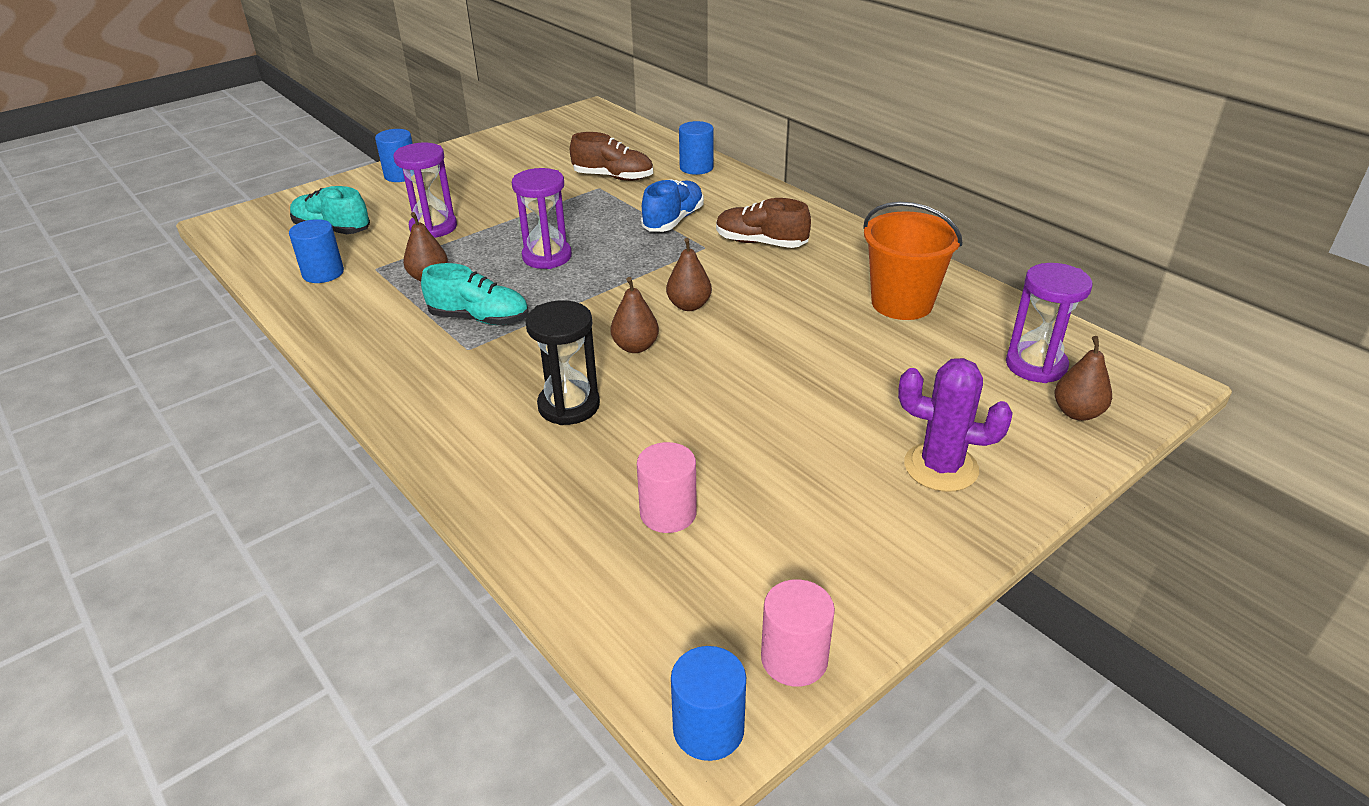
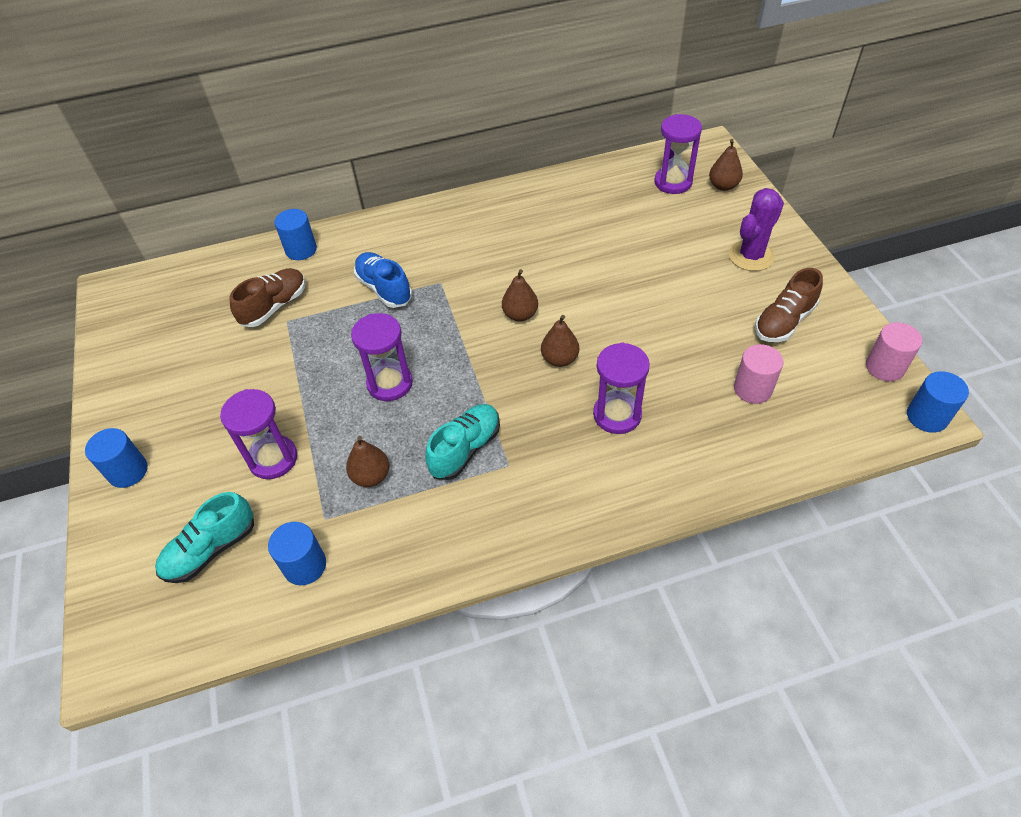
camera: 65 degrees left, 15 degrees up
black hourglass [525,300,600,425] -> purple hourglass [593,343,650,434]
brown shoe [716,198,811,248] -> brown shoe moved to [755,268,823,342]
orange bucket [863,202,963,320] -> none

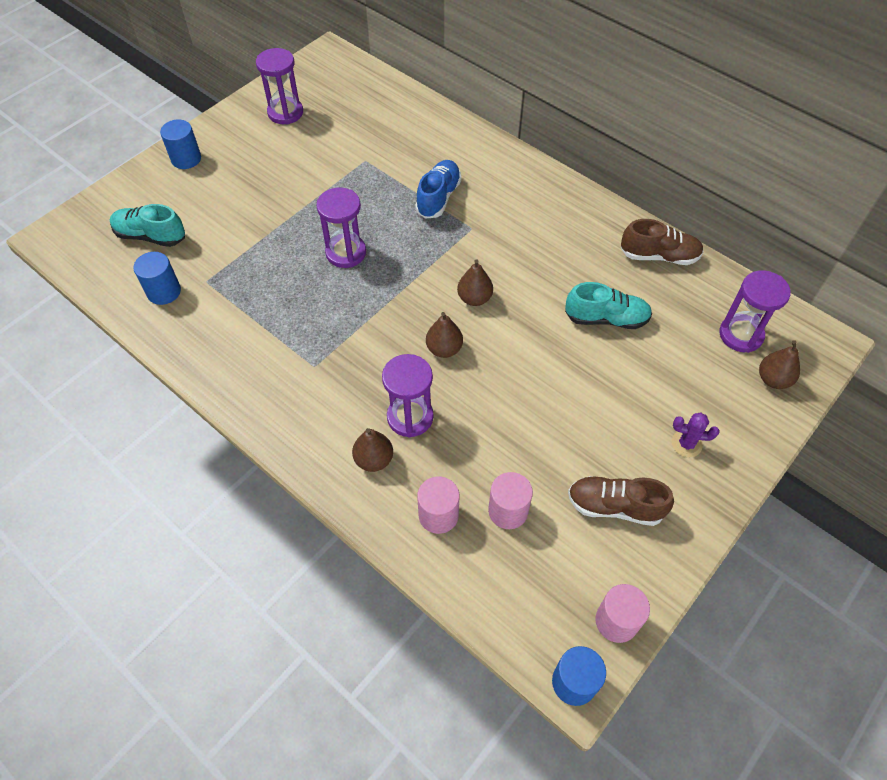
camera: 55 degrees right, 5 degrees up
purple hourglass [220,389,297,479] -> purple hourglass moved to [256,48,303,125]
brown shoe [229,268,306,327] -> brown shoe moved to [621,219,704,265]
blue cylinder [274,209,317,260] -> none
brown pear [346,436,389,487] -> brown pear moved to [352,428,393,472]
turquoise shoe [425,404,500,480] -> turquoise shoe moved to [565,282,652,329]
purple cactus [729,188,784,271] -> purple cactus [672,412,719,457], size x0.60
none -> pink cylinder [417,476,459,534]

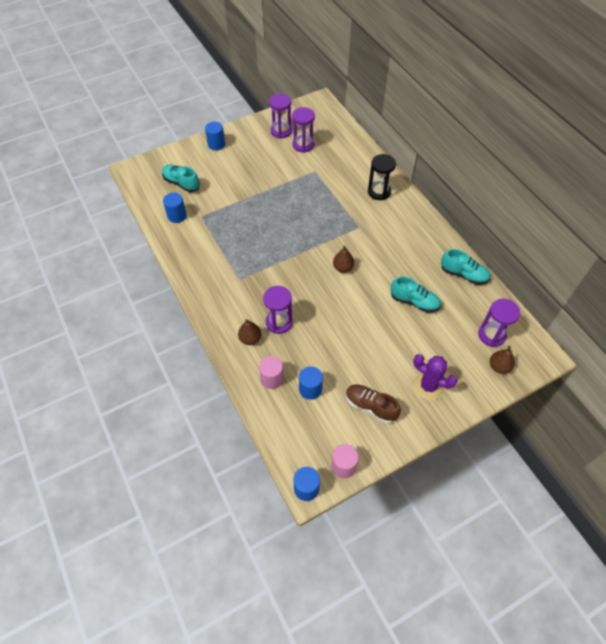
camera: 20 degrees right, 0 degrees up
purple hourglass [316,188,366,268] -> purple hourglass moved to [292,107,315,153]
blue shoe [415,160,462,219] -> none
brown pear [426,312,463,358] -> none
pink cylinder [488,472,533,529] -> blue cylinder [299,366,323,400]
brown shoe [621,219,704,265] -> turquoise shoe [441,249,490,285]
purple cactus [672,412,719,457] -> purple cactus [413,354,458,400], size x1.67
none -> black hourglass [368,154,396,200]

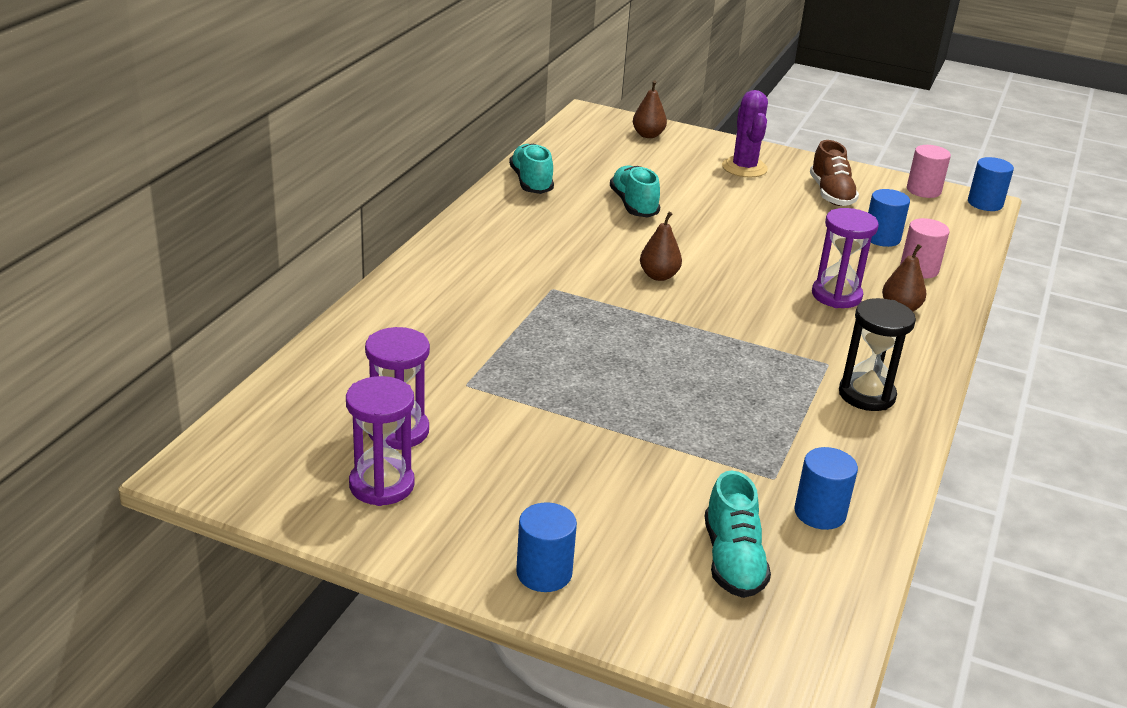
camera: 130 degrees left, 25 degrees down
black hourglass [368,154,396,200] -> black hourglass moved to [839,298,916,411]
purple hourglass [478,299,520,347] -> none

